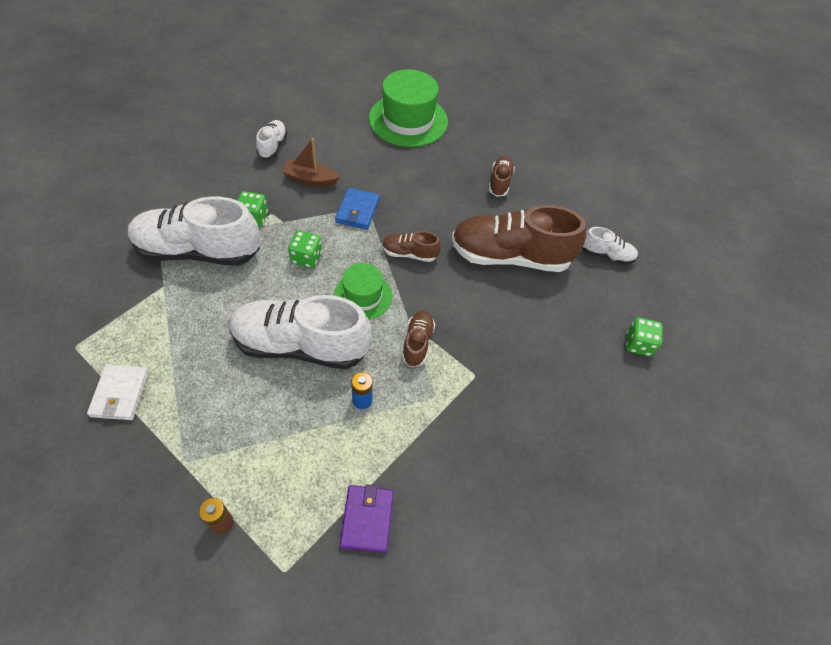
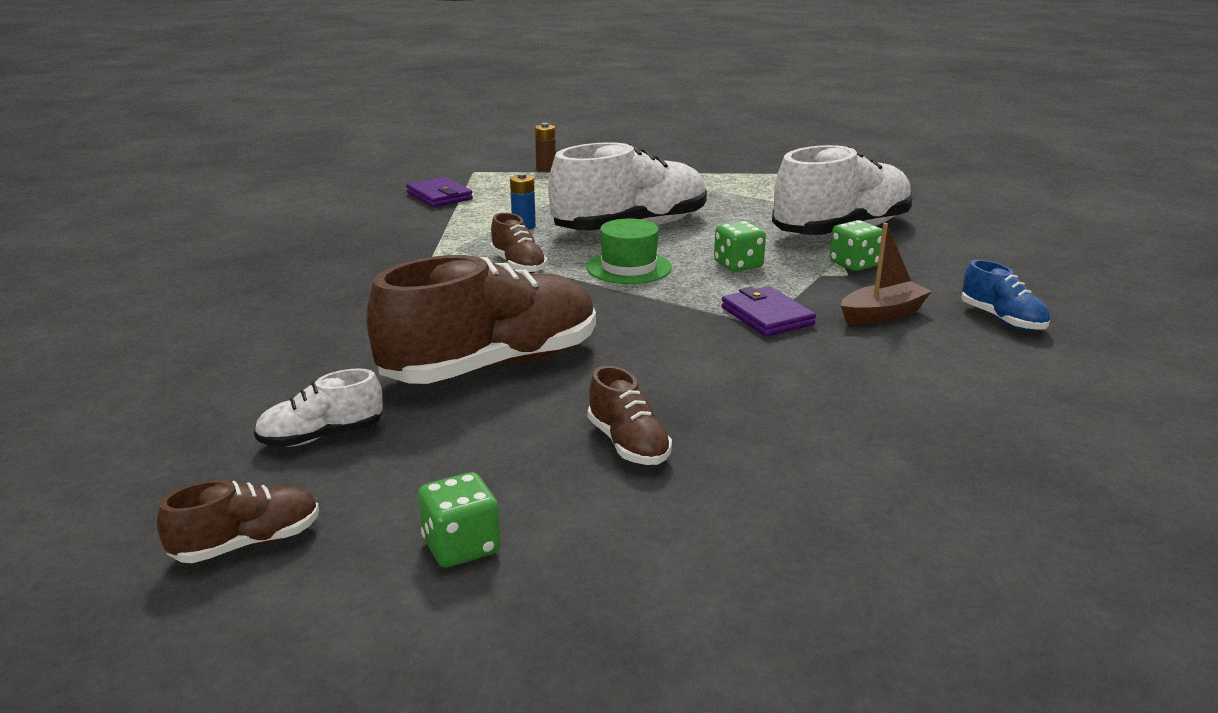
camera: 145 degrees right, 30 degrees down
white wallet [87,364,149,420] -> none
white shoe [256,120,287,159] -> blue shoe [961,260,1050,331]
blue wallet [335,188,379,229] -> purple wallet [721,286,816,337]
green hat [369,69,448,147] -> none
brown shoe [382,231,441,262] -> brown shoe moved to [157,480,319,563]
green dice [626,317,662,356] -> green dice moved to [418,472,501,568]

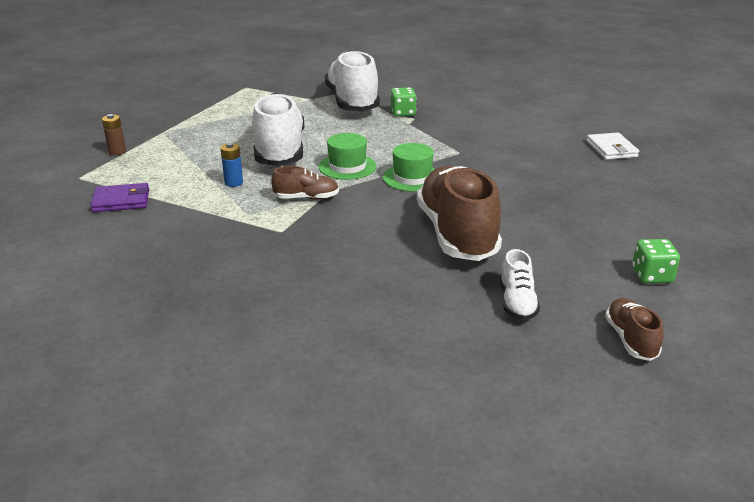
camera: 65 degrees left, 5 degrees up
brown shoe [588,366,672,465] -> none
green dice [714,221,766,272] -> none
purple wallet [721,286,816,337] -> none
brown boat [841,223,932,325] -> none
blue shoe [961,260,1050,331] -> none
none -> green hat [383,143,435,192]
none -> white wallet [586,132,639,160]

